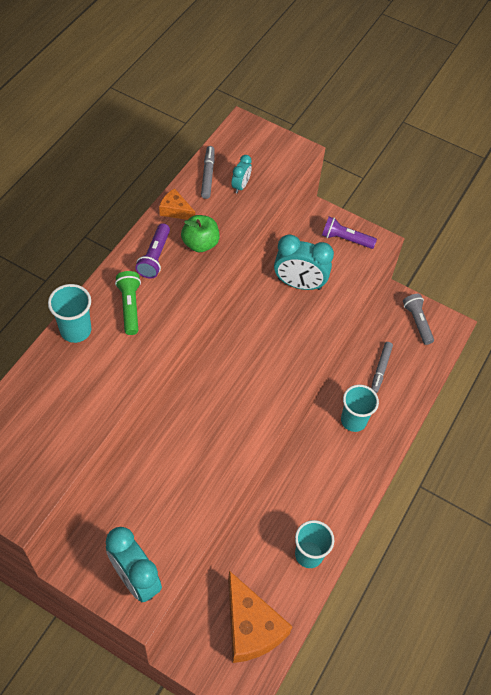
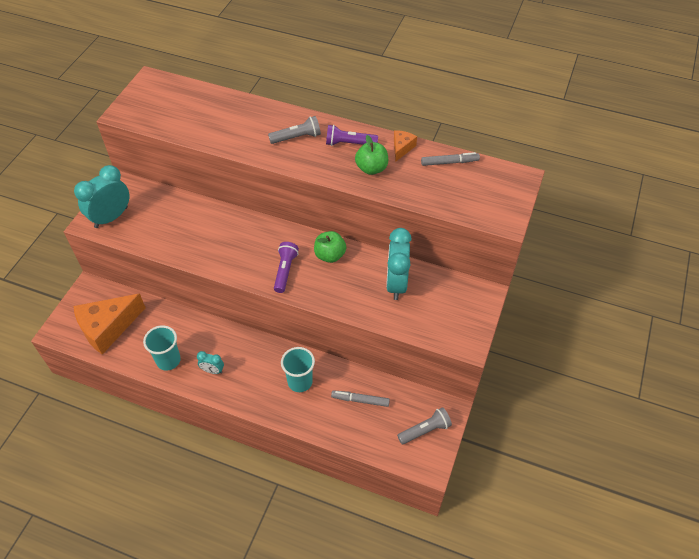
camera: 85 degrees right, 5 degrees down
turquoise cup [48,284,91,343] -> none
green flashlight [115,271,141,335] -> grey flashlight [268,116,321,144]
turquoise clock [231,155,252,194] -> turquoise clock moved to [197,351,224,374]
purple flashlight [322,217,377,249] -> purple flashlight moved to [274,242,299,293]
none -> green apple [314,231,346,263]

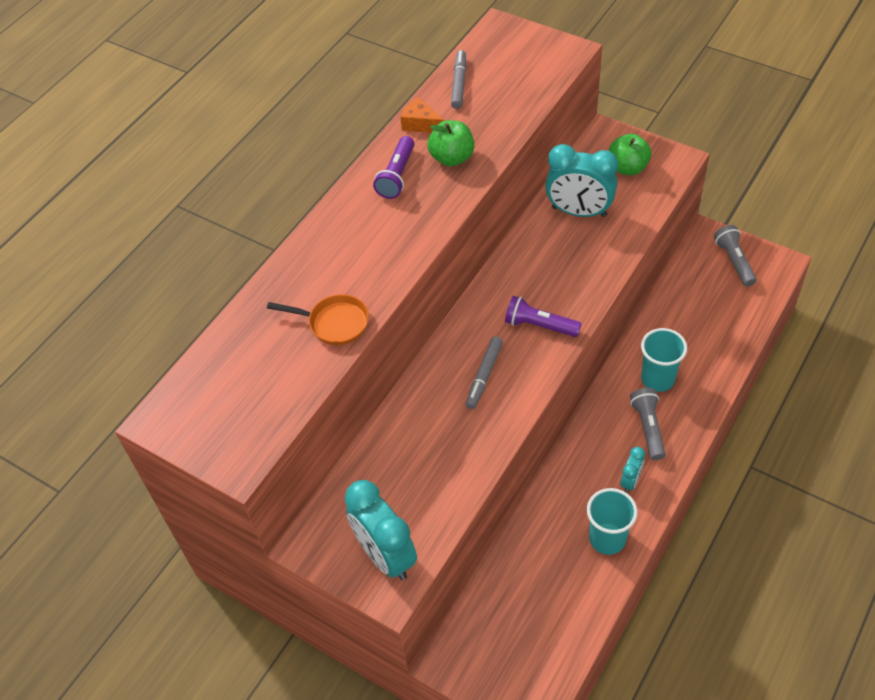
camera: 75 degrees left, 0 degrees up
orange cheese [74,294,146,354] -> none
grey flashlight [268,116,321,144] -> grey flashlight moved to [630,388,666,460]
green apple [314,231,346,263] -> green apple moved to [609,134,652,175]
grey marker [331,390,390,407] -> grey marker moved to [466,336,503,409]
none -> orange pan [267,294,369,345]

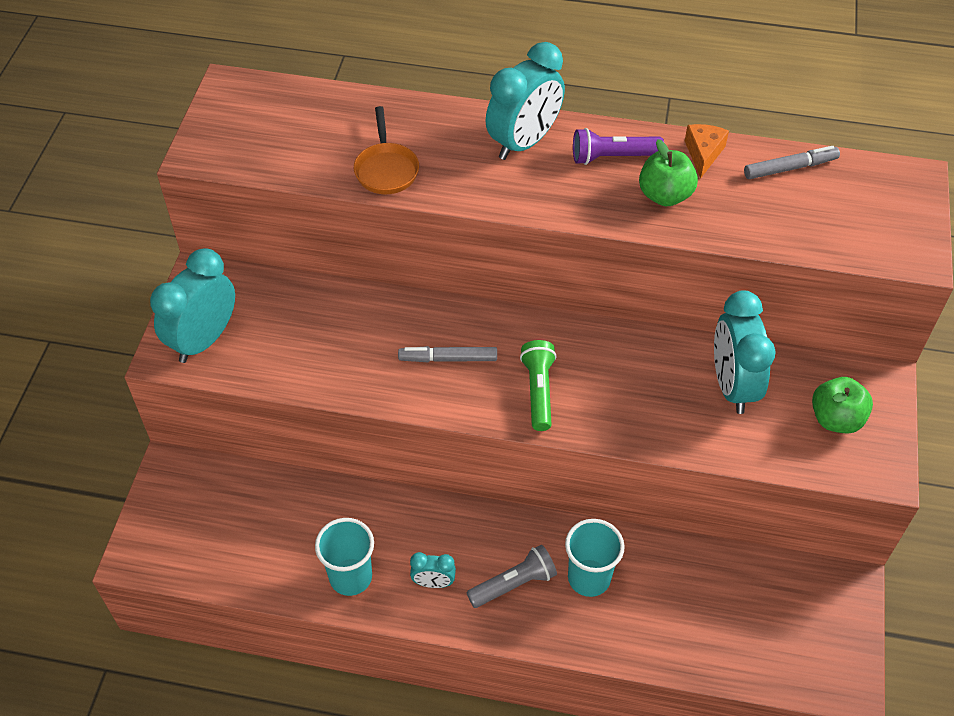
camera: 65 degrees right, 0 degrees up
purple flashlight [505,296,582,337] -> green flashlight [520,340,557,431]
grey flashlight [714,225,757,287] -> none
none -> turquoise clock [486,42,565,160]

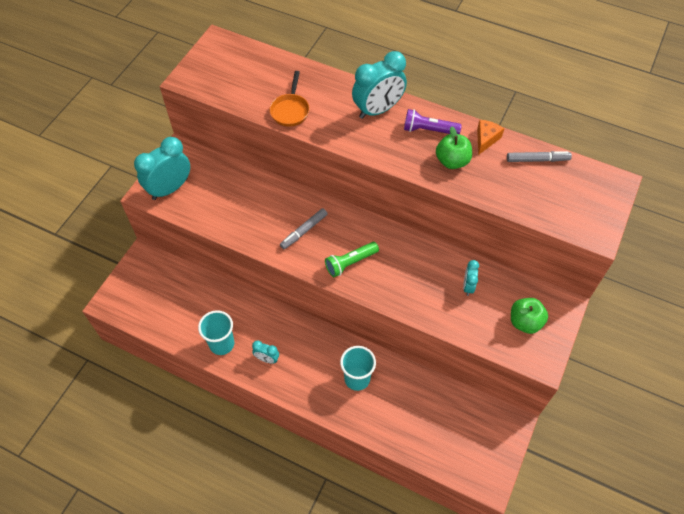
camera: 15 degrees right, 5 degrees up
grey marker [398,346,497,362] -> grey marker turned 60 degrees counterclockwise [280,208,327,249]
grey flashlight [466,545,557,608] -> none
green flashlight [520,340,557,431] -> green flashlight turned 135 degrees counterclockwise [325,242,379,277]
turquoise clock [714,291,776,414] -> turquoise clock [463,260,479,296], size x0.50

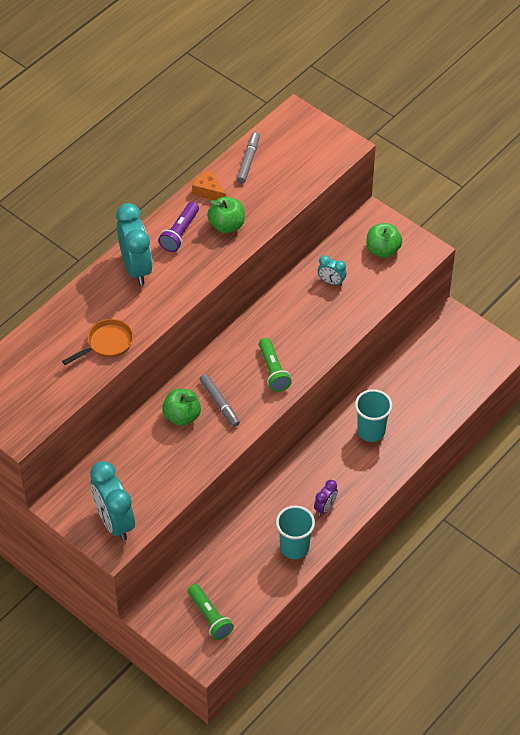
camera: 75 degrees left, 5 degrees down
turquoise clock [252,340,279,364] -> purple clock [314,480,338,516]
orange pan [269,71,310,127] -> orange pan turned 60 degrees counterclockwise [62,319,133,365]
none -> green apple [162,389,201,426]
none -> green flashlight [188,584,234,640]

